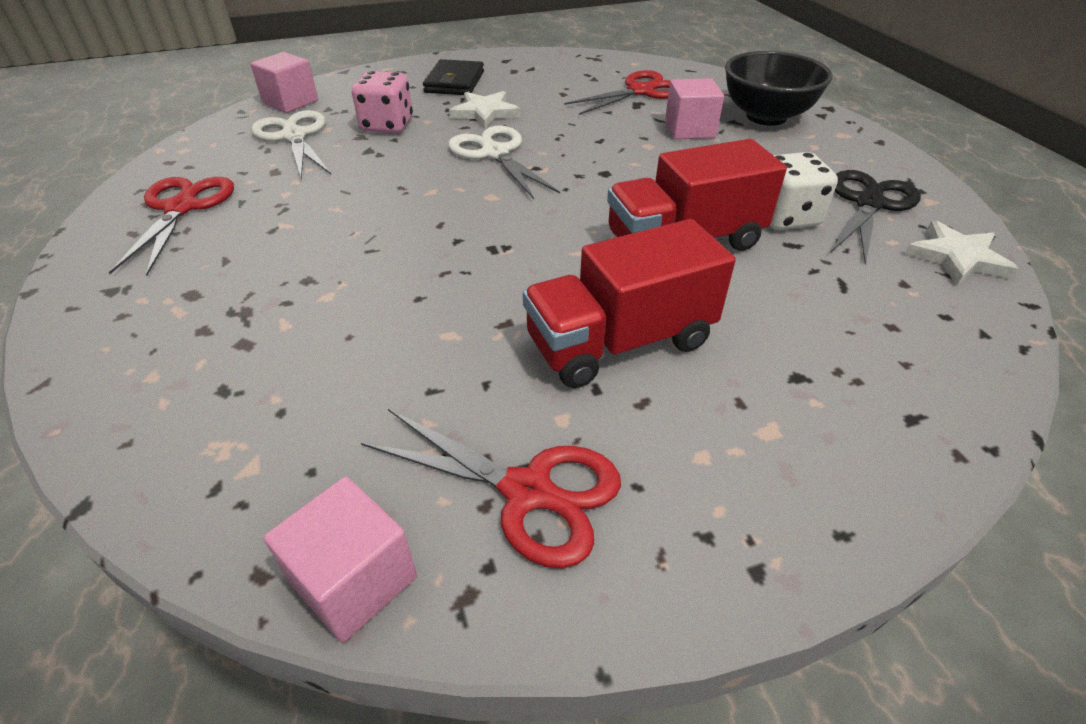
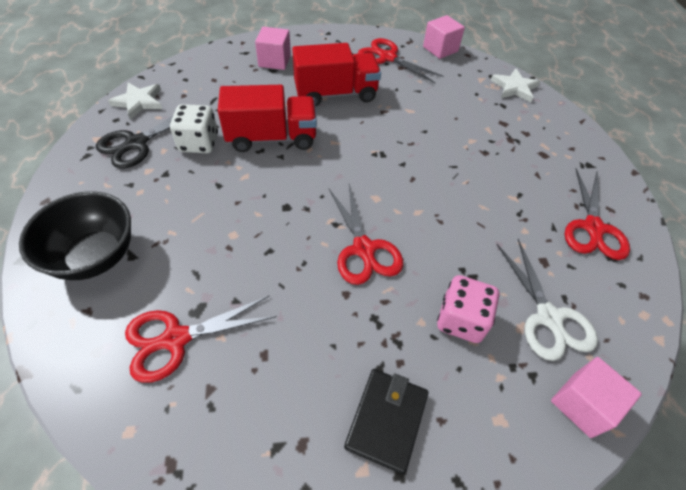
camera: 170 degrees left, 10 degrees up
white scissors [448,125,560,199] -> red scissors [329,184,403,285]
white star [449,91,520,129] -> white star moved to [491,68,541,102]
pink cube [665,78,724,139] -> pink cube moved to [255,27,291,70]

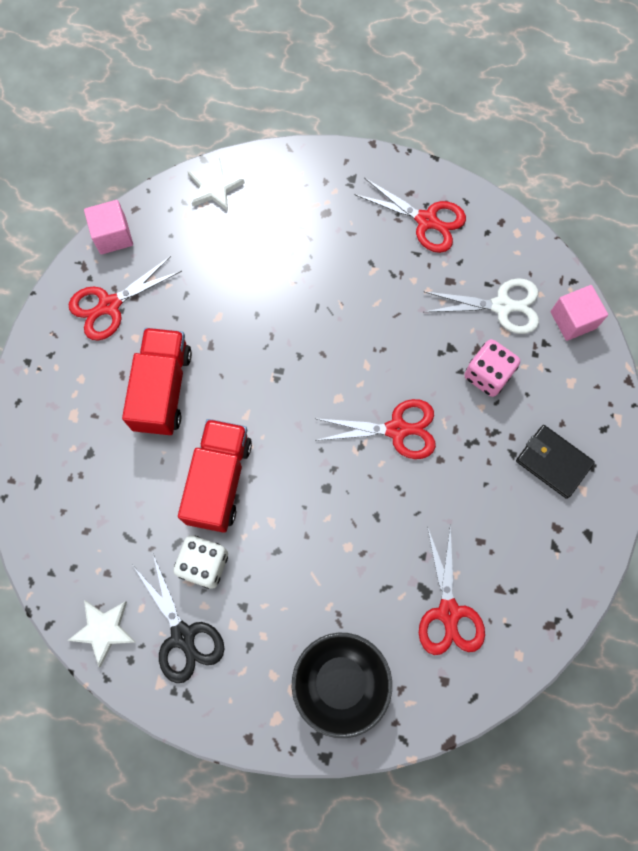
camera: 70 degrees left, 20 degrees up
pink cube [255,27,291,70] -> none

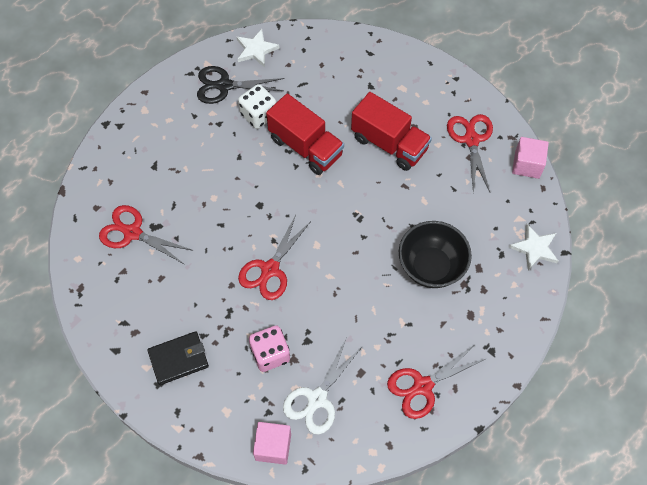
camera: 120 degrees right, 10 degrees down
black bowl [292,633,392,738] -> black bowl moved to [399,221,472,288]

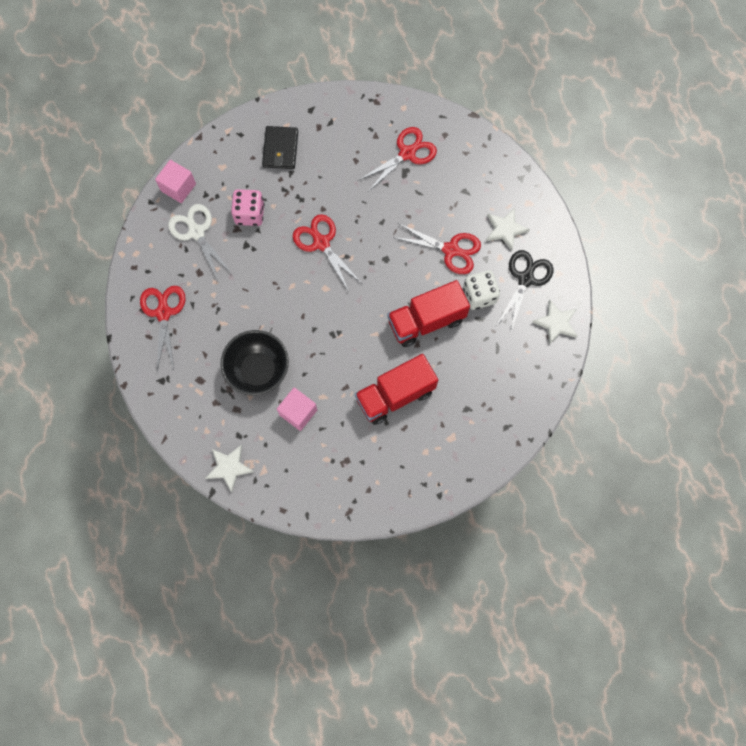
camera: 115 degrees right, 10 degrees up
red scissors [447,114,493,192] -> red scissors moved to [392,223,481,274]
pink cube [512,137,549,179] -> pink cube moved to [277,388,317,431]
none -> white star [486,208,530,251]

